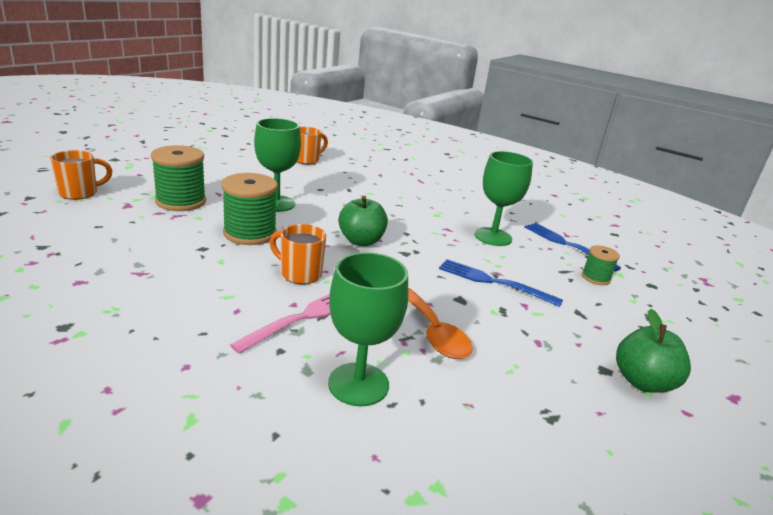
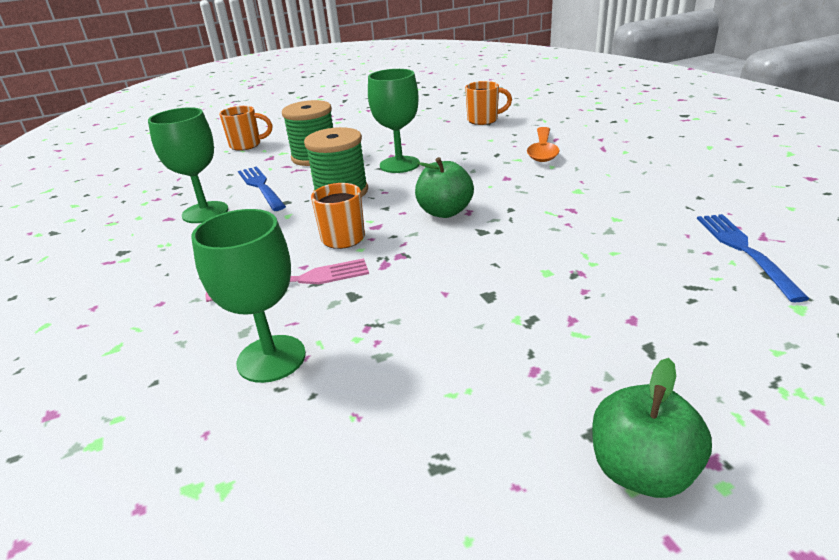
camera: 40 degrees right, 5 degrees up
orange spoon [408,288,473,359] -> orange spoon moved to [527,127,560,162]
blue fork [439,259,563,307] -> blue fork moved to [238,166,286,211]
green goblet [474,151,533,246] -> green goblet moved to [148,107,228,223]
green spool [582,245,620,285] -> none

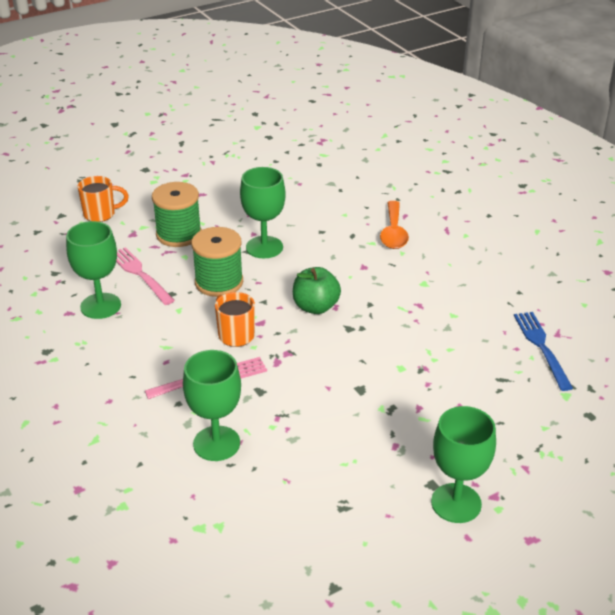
camera: 10 degrees left, 5 degrees up
blue fork [238,166,286,211] -> pink fork [116,247,175,305]
orange mug [465,81,512,125] -> none
green apple [592,358,712,498] -> green goblet [431,406,496,523]

